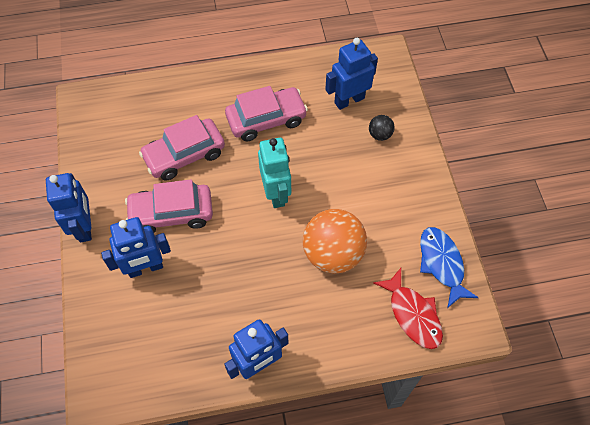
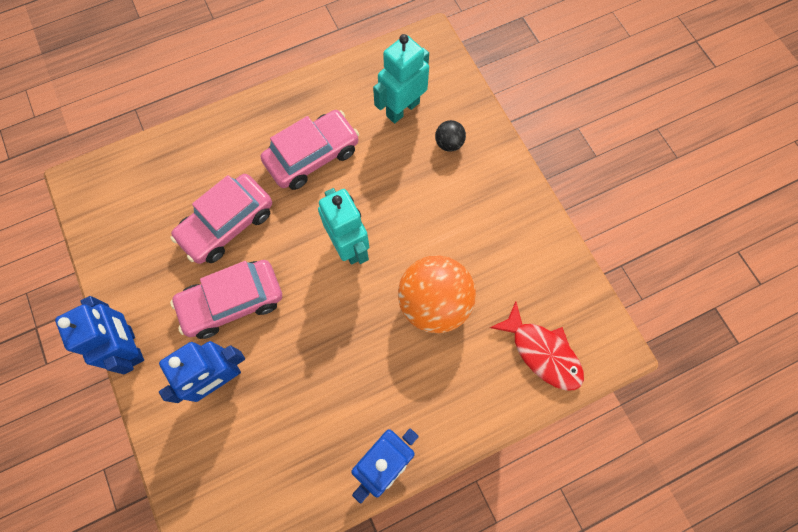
camera: 15 degrees left, 10 degrees up
blue robot [325,38,378,110] -> turquoise robot [373,34,429,124]
blue fish [420,227,479,308] -> none

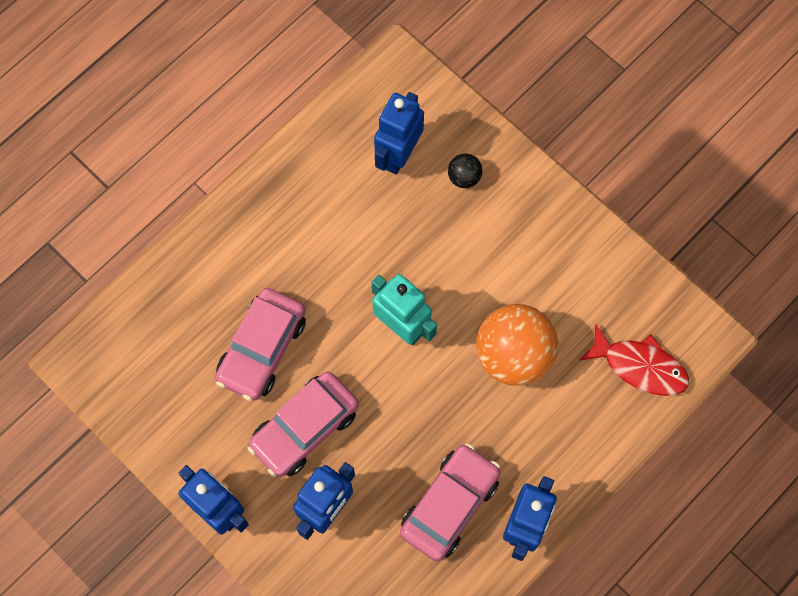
camera: 20 degrees left, 0 degrees up
pink car [261,110,359,190] -> pink car moved to [400,443,501,561]
turquoise robot [373,34,429,124] -> blue robot [374,92,424,175]

